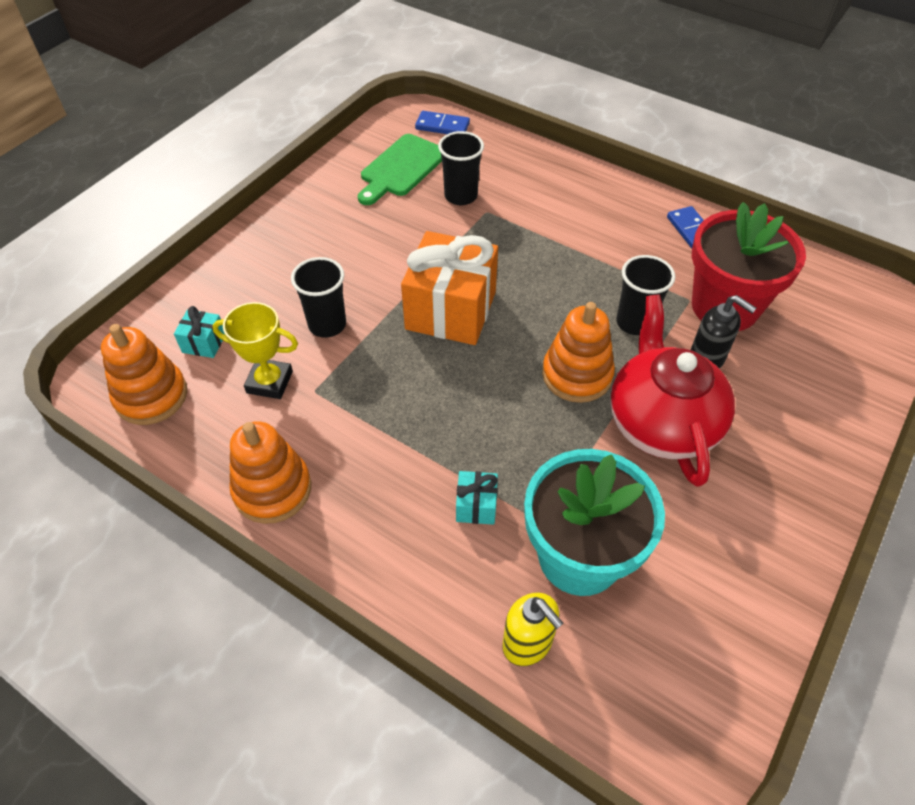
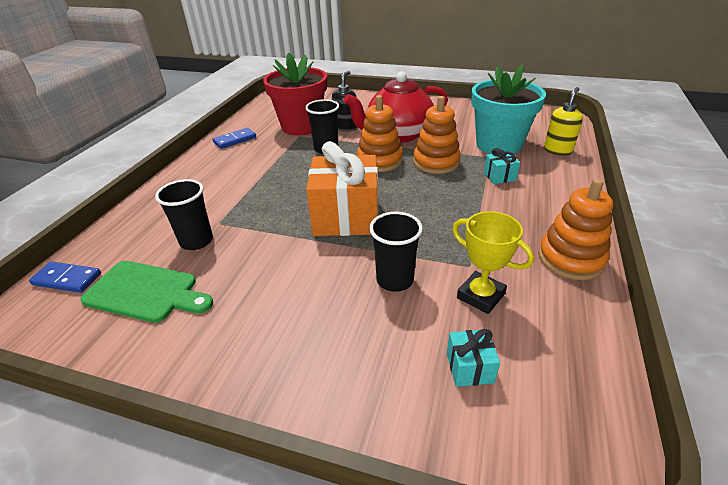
camera: 105 degrees left, 15 degrees down
orange stacking toy [101,324,187,425] -> orange stacking toy moved to [413,96,461,174]
yellow trophy [212,302,298,399] -> yellow trophy turned 45 degrees counterclockwise [452,211,534,314]
blue domino [415,111,470,134] -> blue domino turned 75 degrees counterclockwise [29,262,101,293]

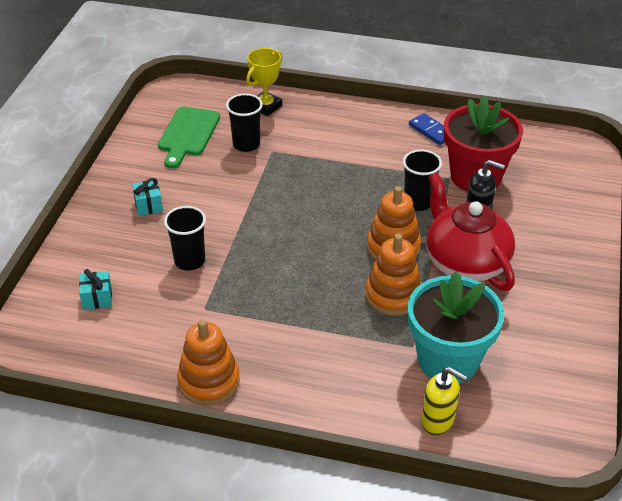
camera: 85 degrees right, 5 degrees up
blue domino [29,262,101,293] -> none
orange gift [306,141,378,236] -> none
yellow trophy [452,211,534,314] -> yellow trophy moved to [246,48,282,116]
turquoise gift [484,148,520,184] -> turquoise gift moved to [132,178,163,216]

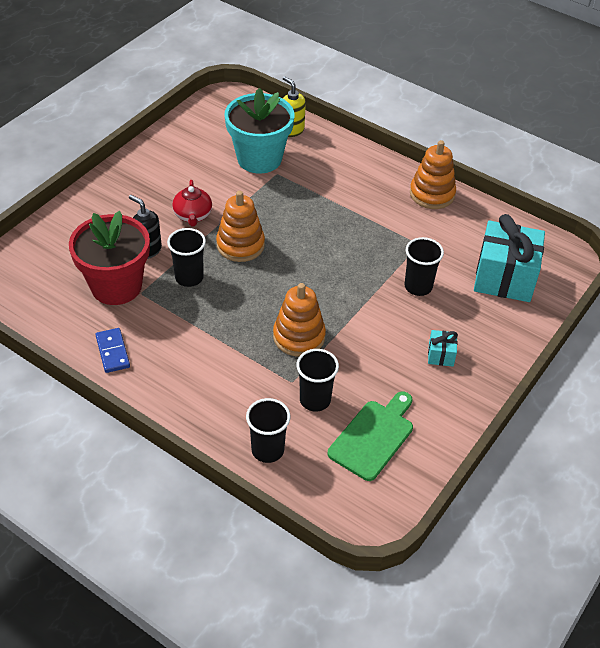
camera: 160 degrees left, 5 degrees up
turquoise gift [79,269,112,310] -> turquoise gift [474,214,545,302], size x2.30
yellow trophy [246,48,282,116] -> black cup [246,398,290,463]
orange stacking toy [365,234,421,316] -> orange stacking toy moved to [273,283,326,357]
red teapot [426,173,515,291] -> red teapot [172,180,212,226], size x0.53

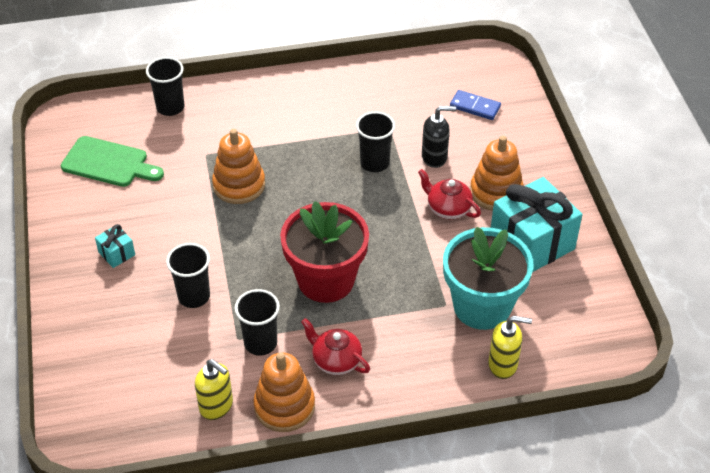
camera: 135 degrees right, 0 degrees up
red flower pot [69,211,150,305] -> red flower pot moved to [280,201,369,303]
blue domino [96,328,130,373] -> blue domino moved to [450,90,501,120]
orange stacking toy [216,191,265,262] -> orange stacking toy moved to [470,136,524,211]
black cup [296,349,339,411] -> black cup moved to [235,289,280,356]
green cutting board [328,391,413,481] -> green cutting board turned 60 degrees counterclockwise [61,136,164,187]
turquoise gift [474,214,545,302] -> turquoise gift moved to [491,177,582,272]
none -> yellow soap dispenser [195,359,233,420]
none -> red teapot [301,318,370,375]

